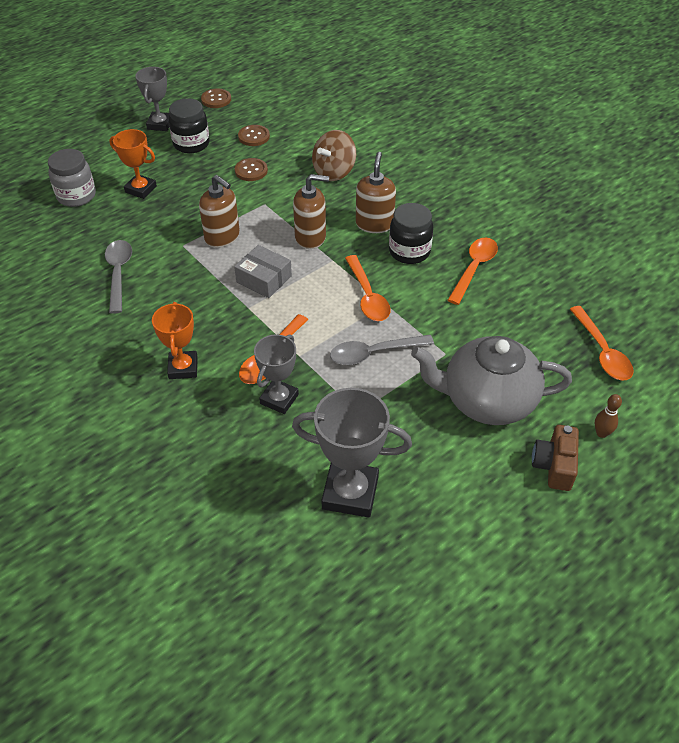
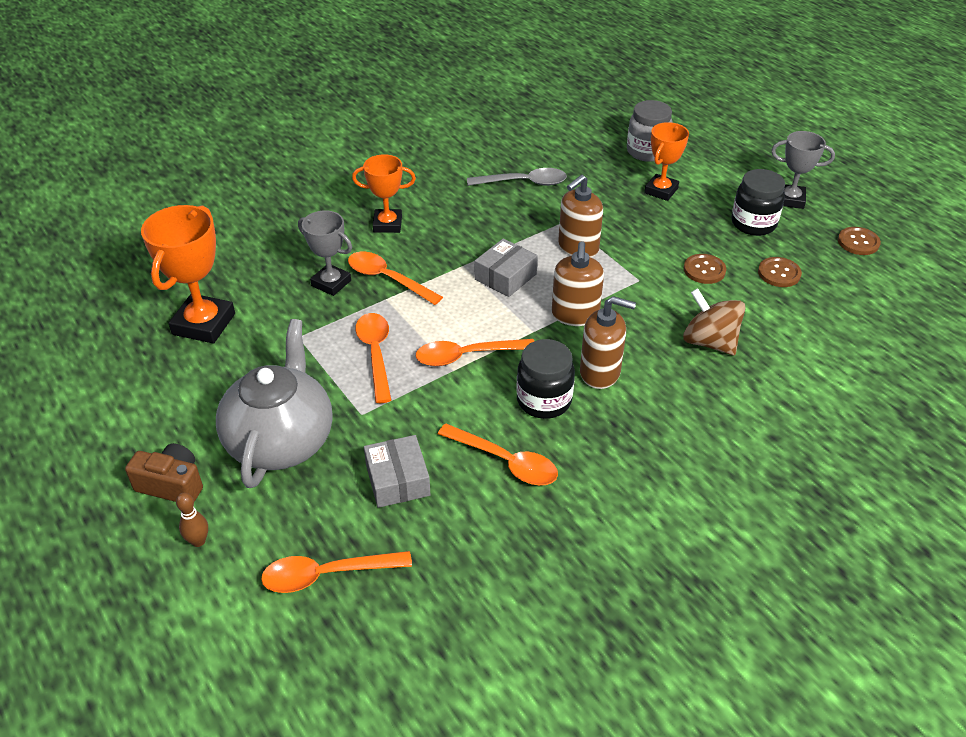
camera: 95 degrees right, 5 degrees down
grey trophy [292,388,412,518] -> orange trophy [141,205,235,343]
grey spoon [330,335,434,365] -> orange spoon [355,313,392,403]
none -> grey box [364,435,430,508]

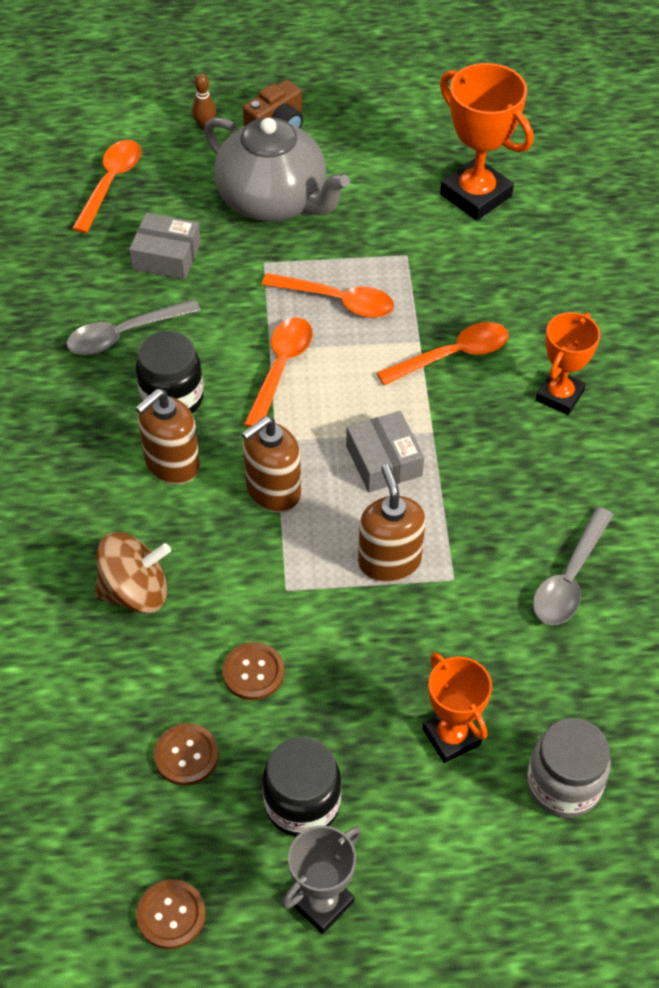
camera: 120 degrees right, 10 degrees up
grey trophy [298,211,352,296] -> none
orange spoon [438,423,558,485] -> grey spoon [66,299,201,355]
brown soap dispenser [552,241,604,326] -> brown soap dispenser turned 75 degrees counterclockwise [242,416,301,513]

